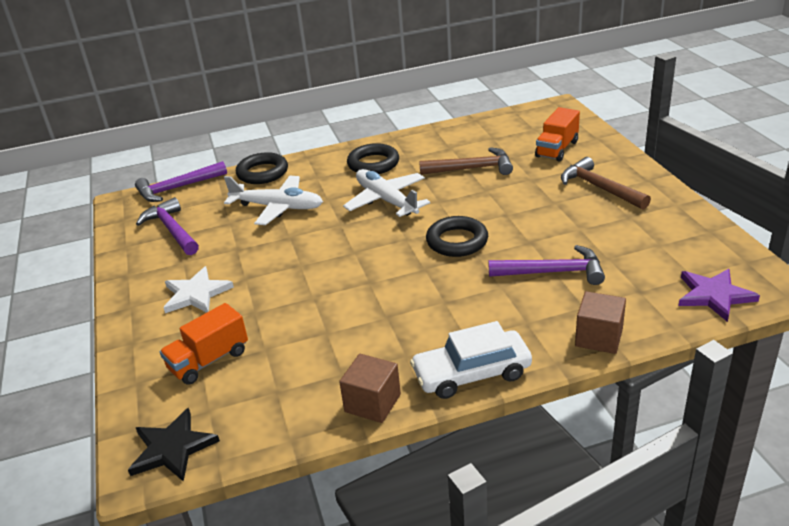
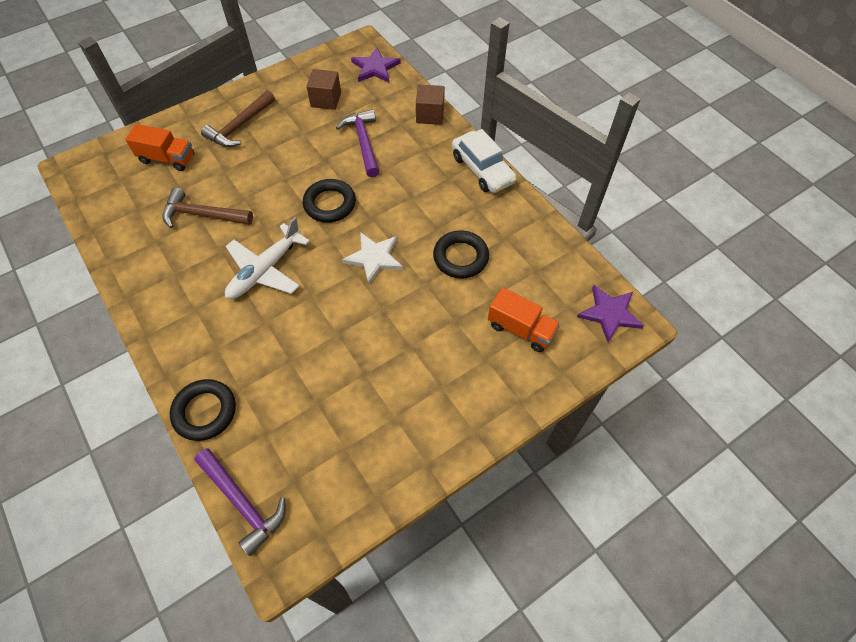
camera: 110 degrees left, 25 degrees up
black star [128,408,220,481] -> purple star [577,285,644,343]
purple hammer [136,197,199,255] -> none
white star [163,266,234,313] -> white star moved to [342,232,403,284]
white plane [224,176,323,225] -> none
brown cube [339,354,401,423] -> brown cube moved to [306,69,341,110]
black ring [347,143,399,174] -> black ring moved to [433,230,489,279]
brown hammer [419,147,513,175] -> brown hammer turned 60 degrees counterclockwise [163,188,253,228]

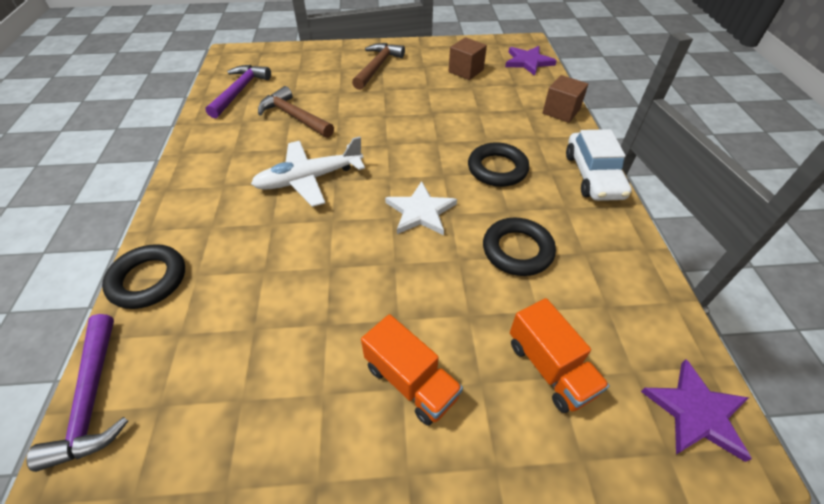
camera: 30 degrees right, 10 degrees down
orange truck [125,124,194,171] -> orange truck moved to [361,314,463,426]
brown hammer [201,90,275,147] -> brown hammer turned 135 degrees clockwise [352,43,405,90]
black ring [303,179,356,223] -> black ring moved to [468,142,529,187]
purple hammer [336,109,380,177] -> purple hammer moved to [205,65,271,118]

